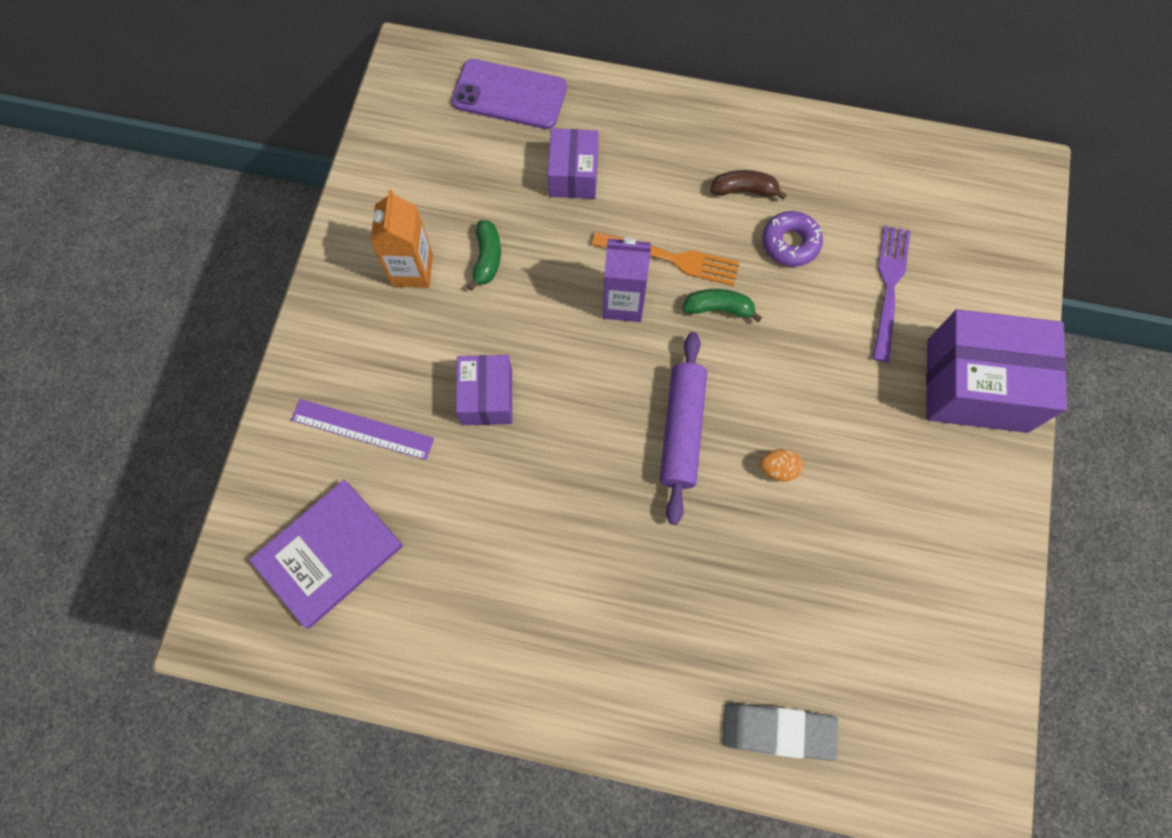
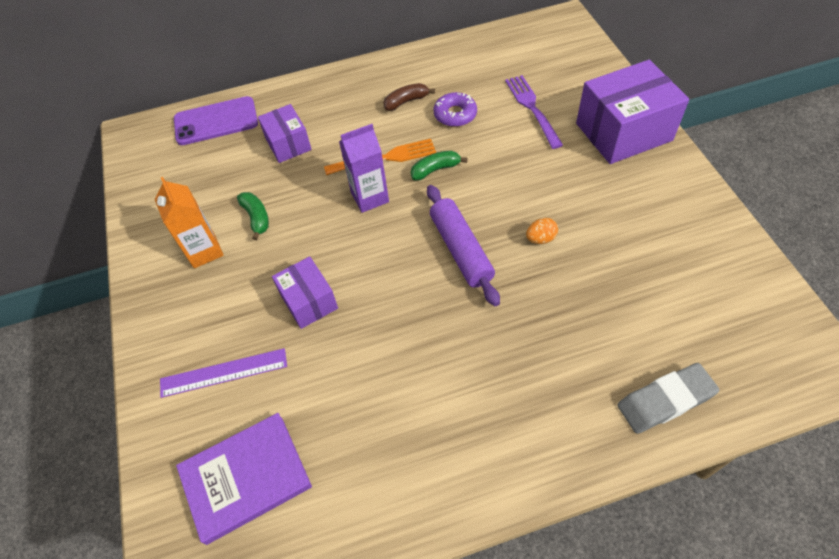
camera: 25 degrees left, 15 degrees down
purple book [249,480,403,629] -> purple book turned 45 degrees clockwise [176,413,312,545]

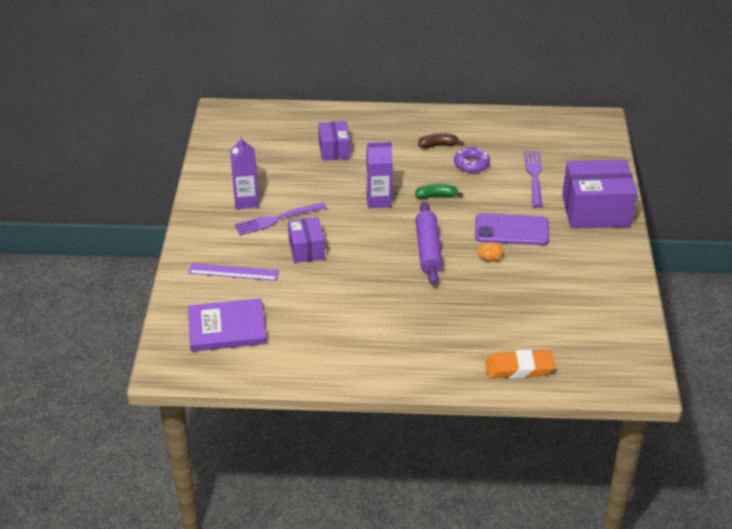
camera: 15 degrees right, 15 degrees down
orange carton [155,177,224,268] -> purple carton [230,136,259,209]
purple phone [174,96,258,145] -> purple phone moved to [475,213,549,245]
green banana [237,192,269,240] -> none
orange fork [324,139,436,175] -> none
grey eraser [617,363,719,434] -> orange eraser [485,350,555,379]
none -> purple fork [235,203,327,235]

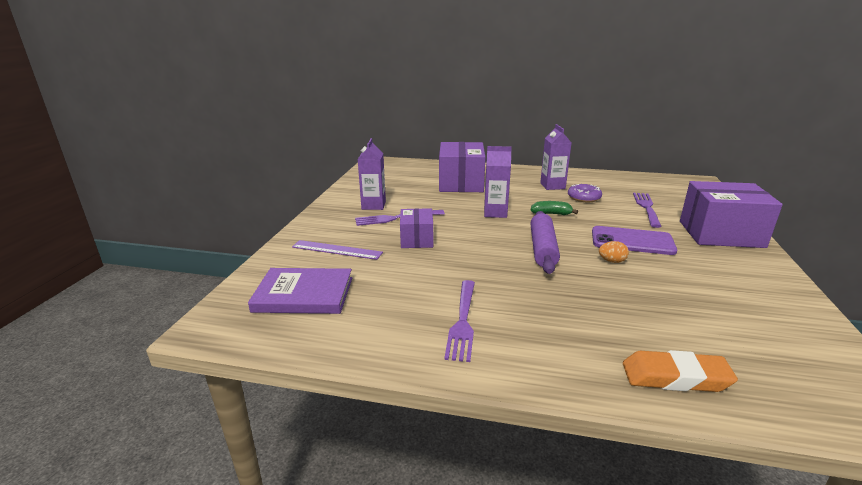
camera: 10 degrees right, 15 degrees down
purple box [318,121,350,161] -> purple box [439,142,486,192], size x1.76
brown banana [418,133,464,149] -> purple carton [540,124,572,190]
none -> purple fork [444,280,475,362]

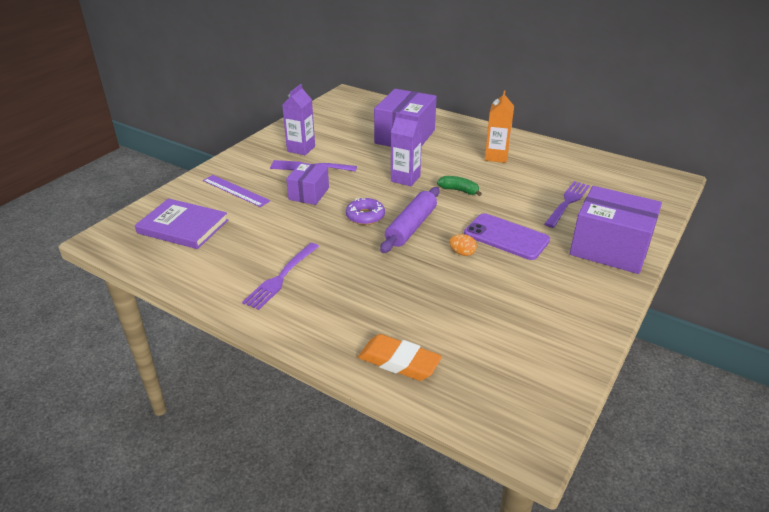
camera: 20 degrees right, 10 degrees up
purple carton [540,124,572,190] -> orange carton [485,90,514,163]
purple donut [568,184,602,202] -> purple donut moved to [346,198,385,225]

